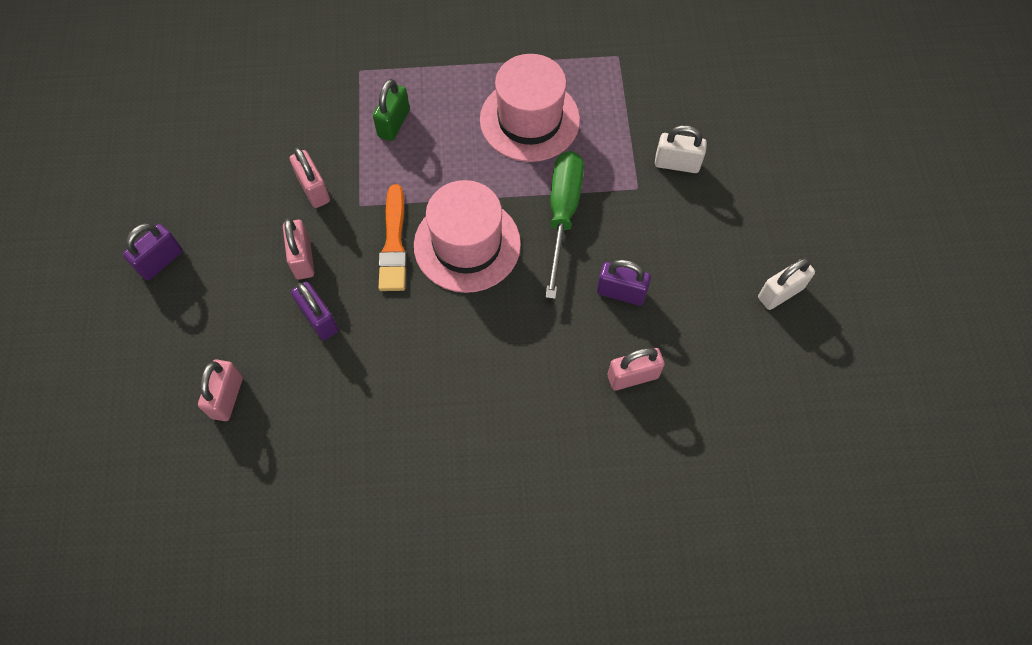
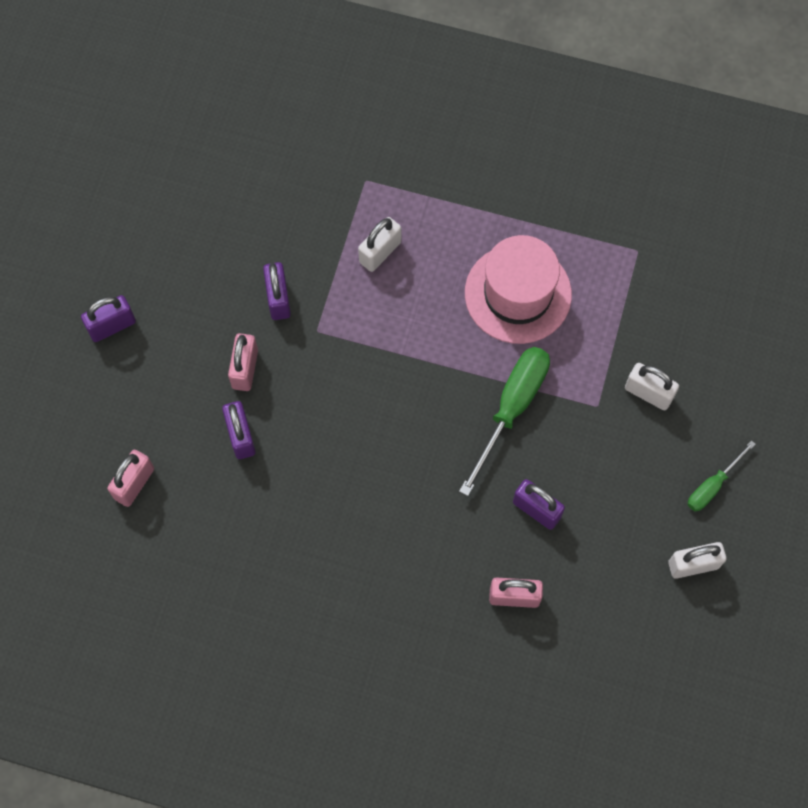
camera: 20 degrees right, 5 degrees up
pink padlock [289,147,330,208] -> purple padlock [263,262,291,320]
green padlock [373,79,410,141] -> white padlock [358,217,401,272]
orange brush [378,184,407,291] -> none
pink hat [414,180,521,293] -> none
none -> green screwdriver [688,440,756,511]

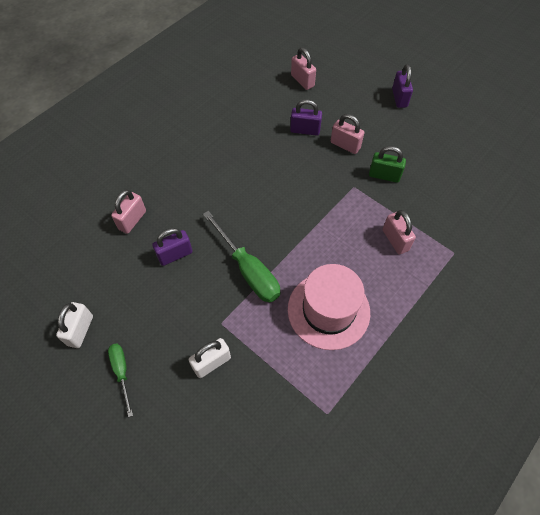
camera: 115 degrees right, 10 degrees down
purple padlock [263,262,291,320] -> green padlock [369,146,406,183]
white padlock [358,217,401,272] -> pink padlock [383,210,416,254]

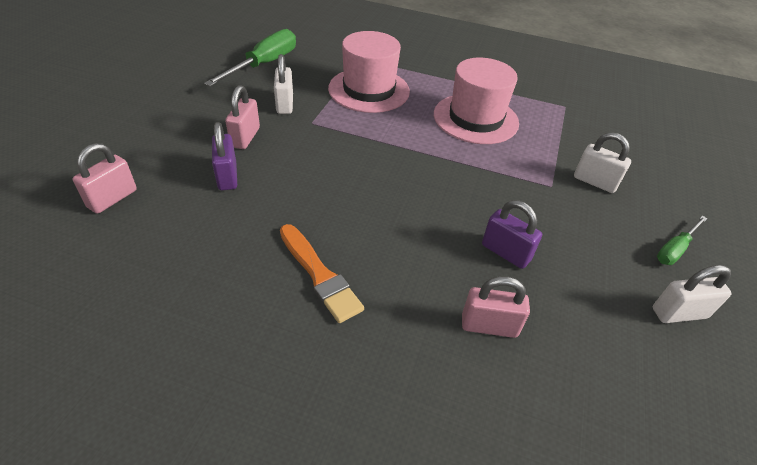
camera: 115 degrees left, 15 degrees down
green screwdriver [203,211,280,303] -> green screwdriver moved to [204,29,296,86]
green padlock [369,146,406,183] -> white padlock [274,54,293,114]
pink padlock [383,210,416,254] -> pink hat [328,31,410,113]
purple padlock [392,64,413,108] -> none
none -> orange brush [280,224,364,323]

